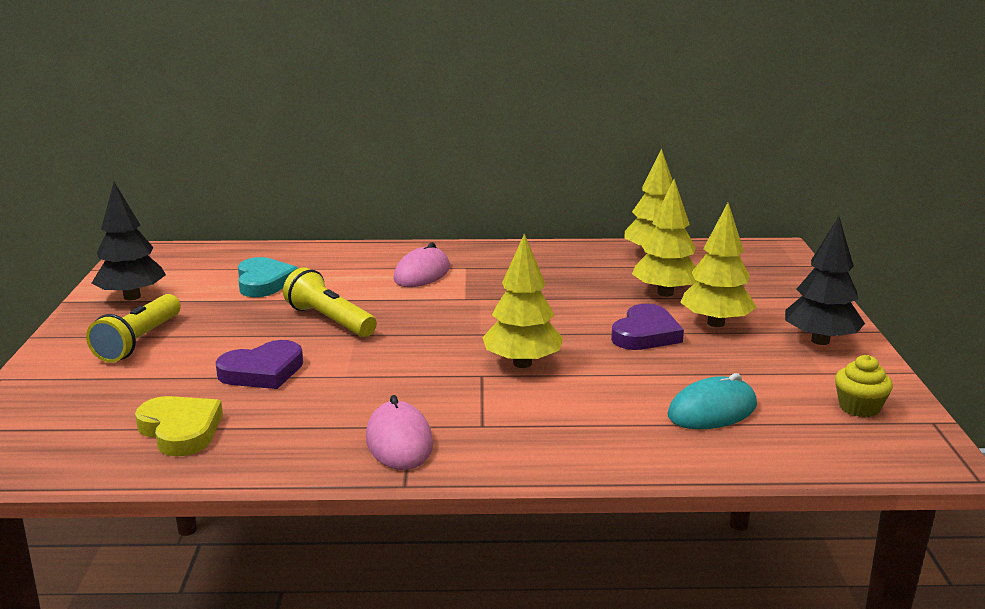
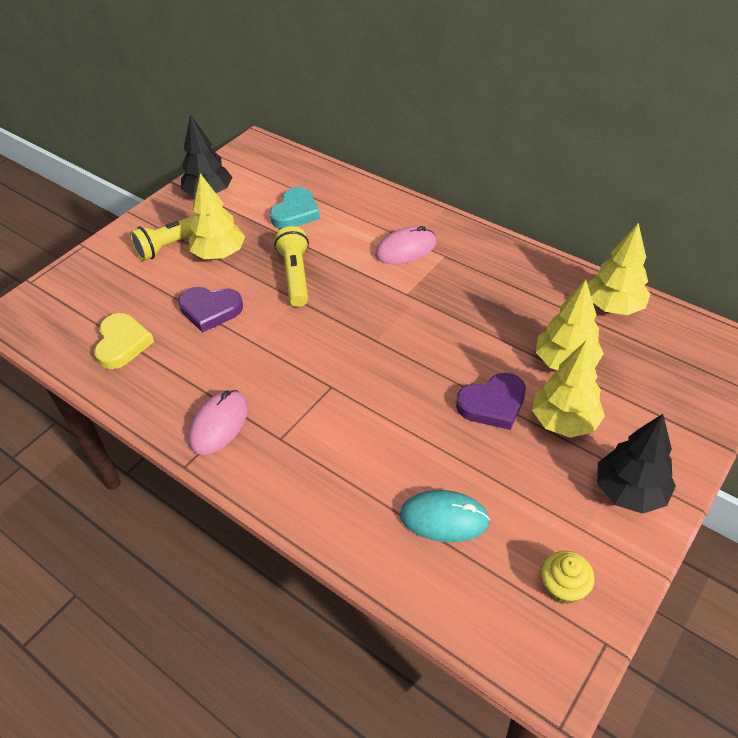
camera: 40 degrees right, 25 degrees up
yellow tree [482,234,563,368] -> yellow tree moved to [189,173,245,259]

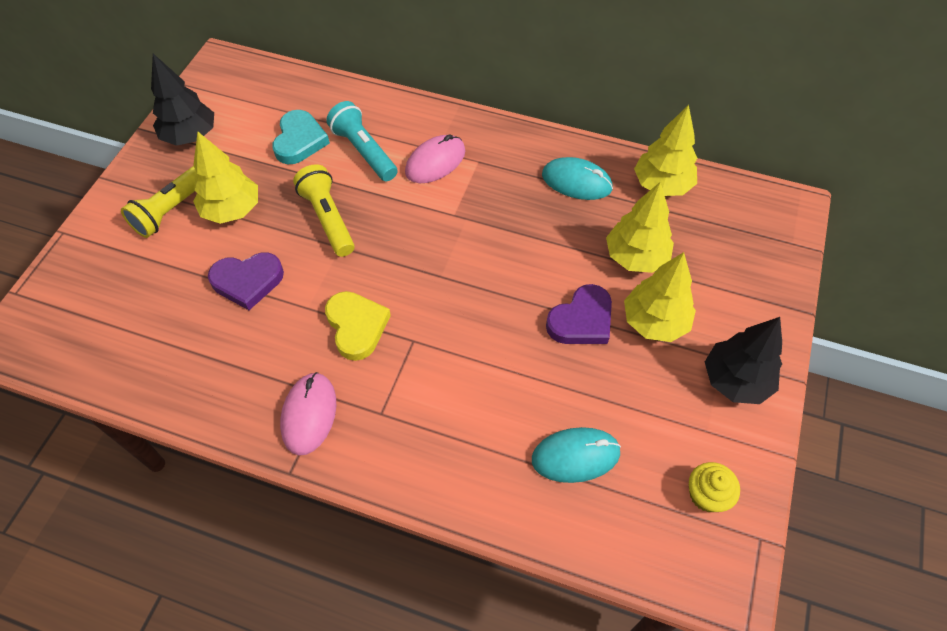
camera: 20 degrees left, 10 degrees up
yellow heart [94,313,154,369] -> yellow heart moved to [325,291,391,361]
none -> turquoise flashlight [326,101,398,181]
none -> turquoise mouse [542,157,613,200]

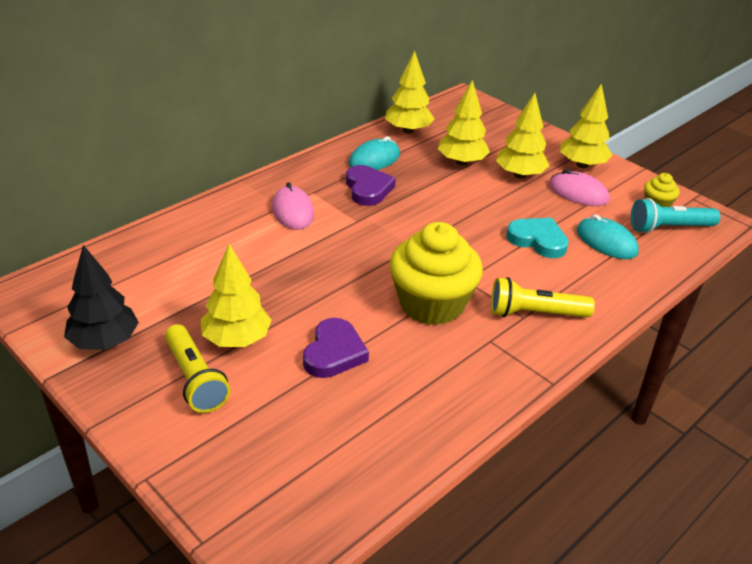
camera: 65 degrees left, 20 degrees down
turquoise heart [272,110,330,164] -> turquoise heart moved to [506,218,569,258]
pink mouse [280,372,336,455] -> pink mouse moved to [549,169,610,206]
yellow flashlight [293,164,355,257] -> yellow flashlight moved to [491,277,595,318]
yellow heart [325,291,391,361] -> yellow cupcake [390,222,483,325]
turquoise flashlight [326,101,398,181] -> turquoise flashlight moved to [631,198,720,233]
turquoise mouse [532,427,621,483] -> turquoise mouse turned 60 degrees counterclockwise [577,214,639,259]
purple heart [546,284,612,344] -> purple heart moved to [346,165,396,206]
black tree [705,317,782,404] -> yellow tree [560,83,612,168]

